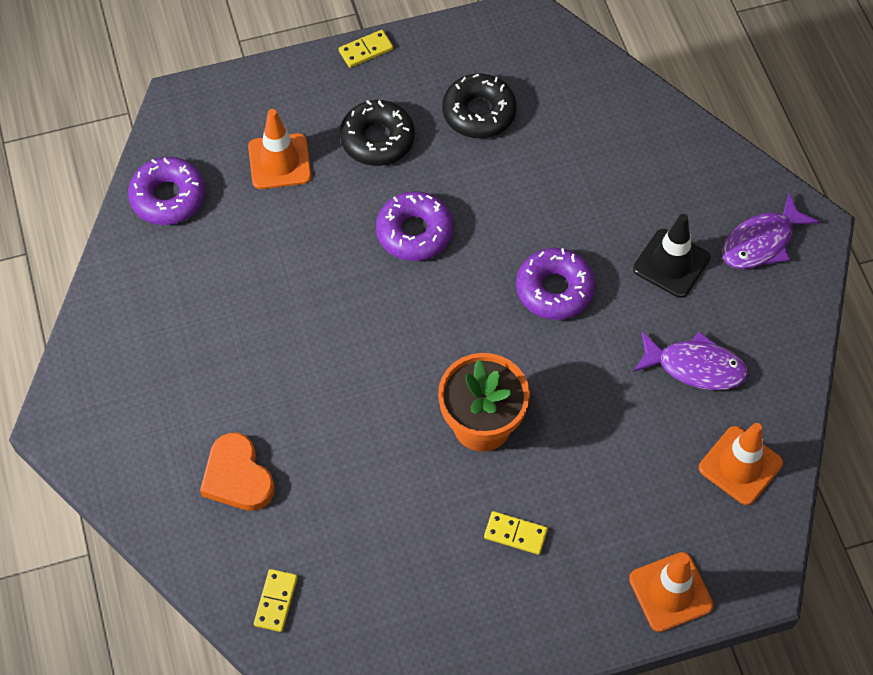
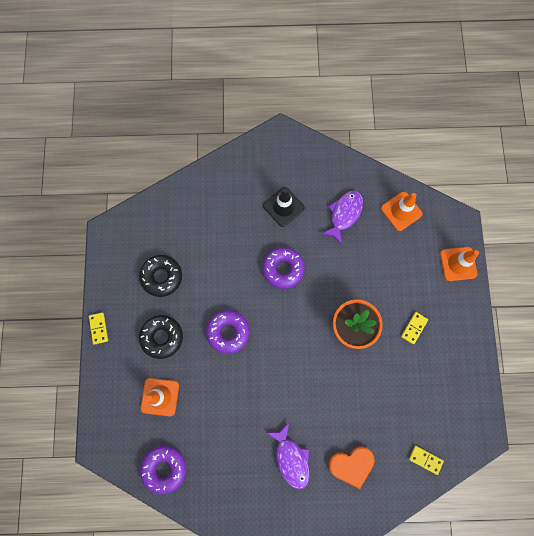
camera: 75 degrees left, 15 degrees up
purple fish [722,193,819,269] -> purple fish moved to [267,423,310,489]

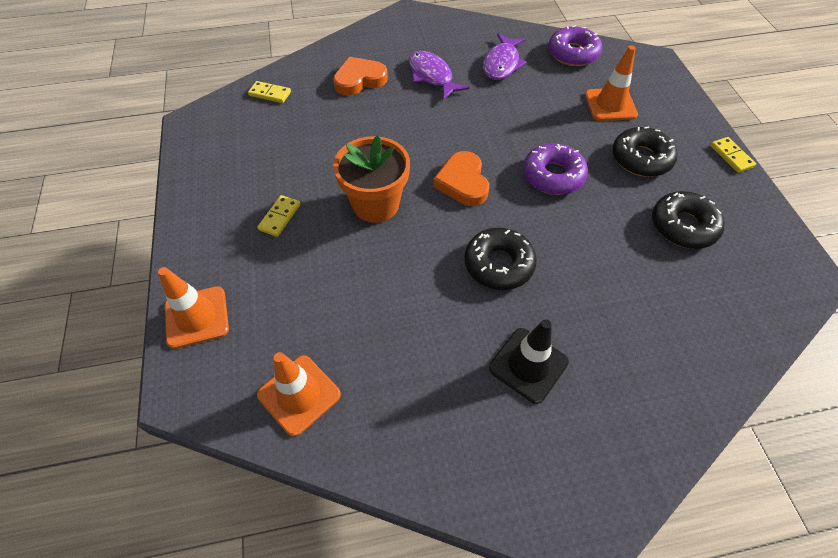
camera: 170 degrees right, 20 degrees down
purple donut [262,247,305,289] -> black donut [464,228,537,290]
purple fish [322,191,363,245] -> purple fish moved to [483,33,527,80]
none -> orange heart [433,151,489,206]

